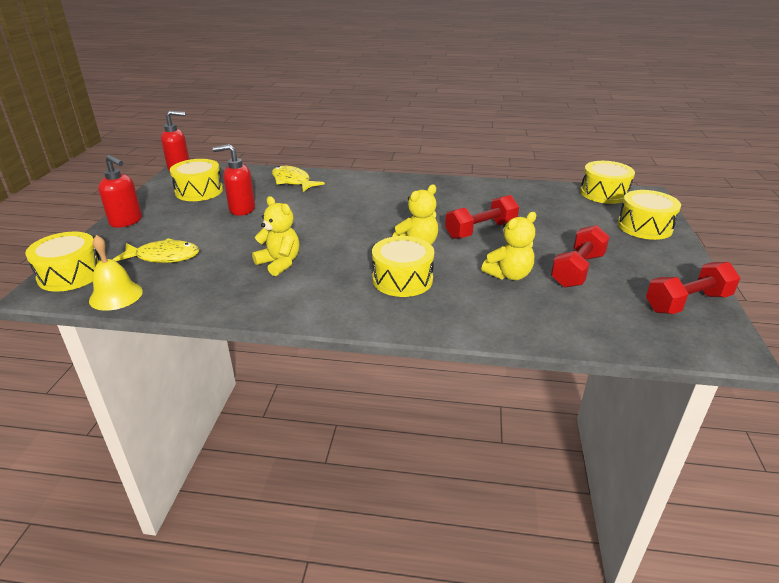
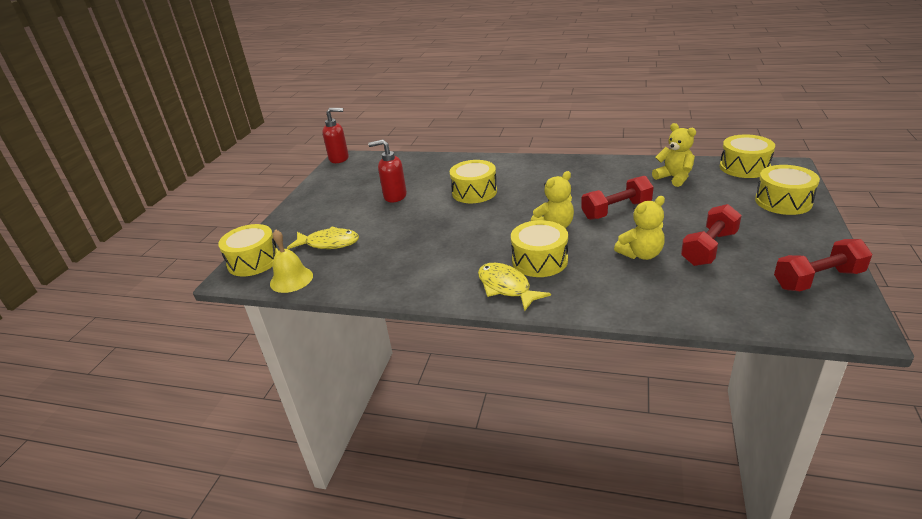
camera: 10 degrees right, 0 degrees up
red soap dispenser [98,155,142,228] -> none
yellow drum [170,159,223,201] -> yellow drum moved to [450,160,497,203]
yellow teddy bear [252,196,300,276] -> yellow teddy bear moved to [652,123,696,187]
yellow fish [272,166,325,192] -> yellow fish moved to [478,263,551,312]

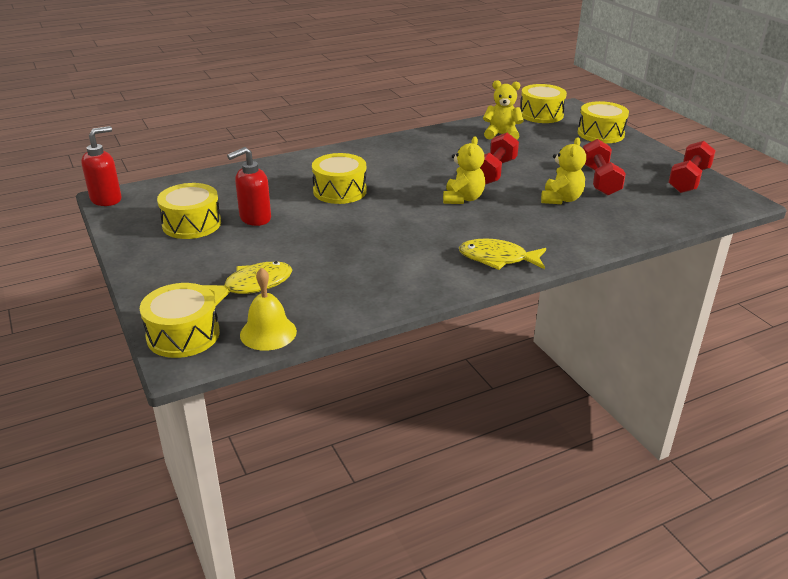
camera: 45 degrees left, 0 degrees up
yellow drum [511,220,568,277] -> yellow drum moved to [157,183,221,239]

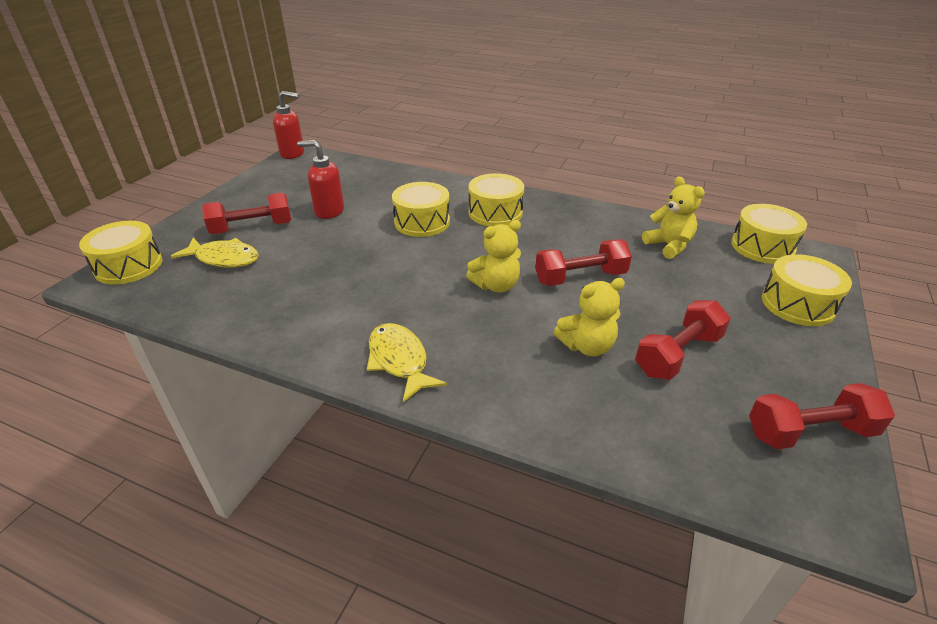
camera: 50 degrees right, 5 degrees up
yellow drum [157,183,221,239] -> yellow drum moved to [469,173,524,226]
yellow bell [240,268,297,351] -> none
none -> red dumbbell [202,193,291,234]

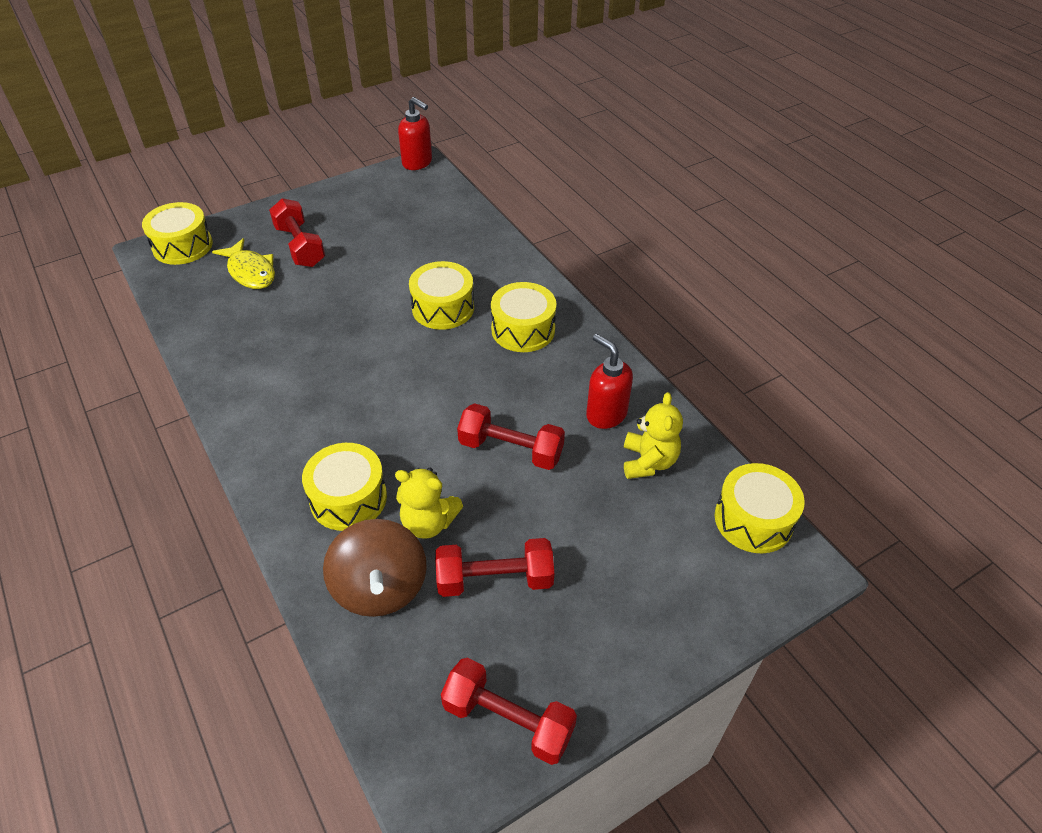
camera: 35 degrees right, 10 degrees up
red dumbbell [202,193,291,234] -> red dumbbell turned 45 degrees clockwise [269,198,325,267]
red soap dispenser [297,140,344,219] -> red soap dispenser moved to [586,334,633,429]
yellow fish [367,323,447,402] -> none
yellow teddy bear [466,220,521,293] -> none
yellow drum [762,254,852,326] -> yellow drum moved to [302,443,387,531]
none -> brown spinning top [323,519,427,617]

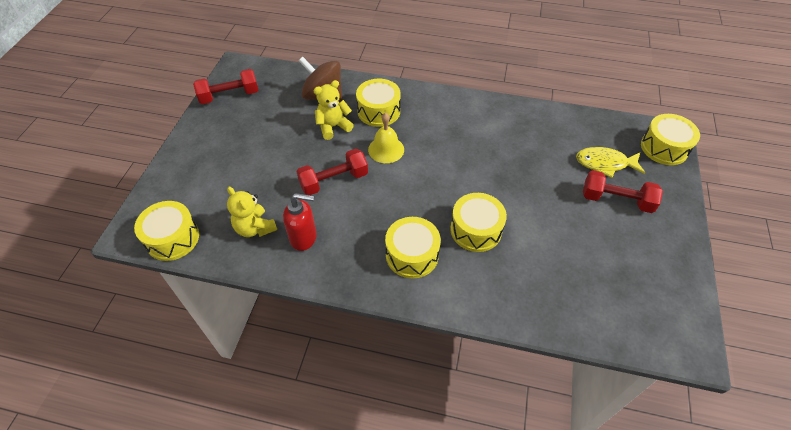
camera: 135 degrees right, 5 degrees up
red soap dispenser [398,97,432,170] -> none
red dumbbell [435,538,554,597] -> none
none -> yellow bell [368,113,404,163]

